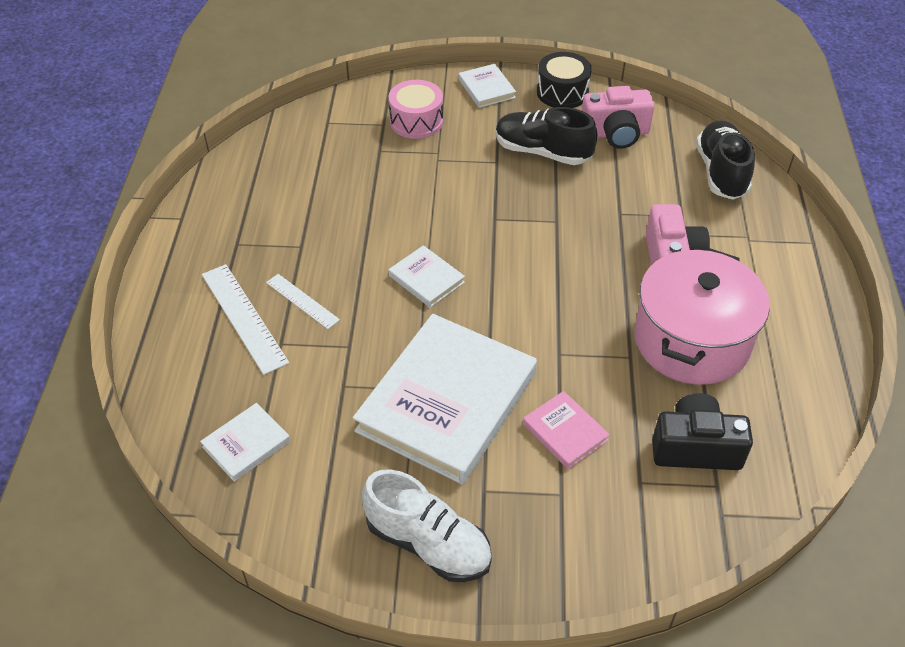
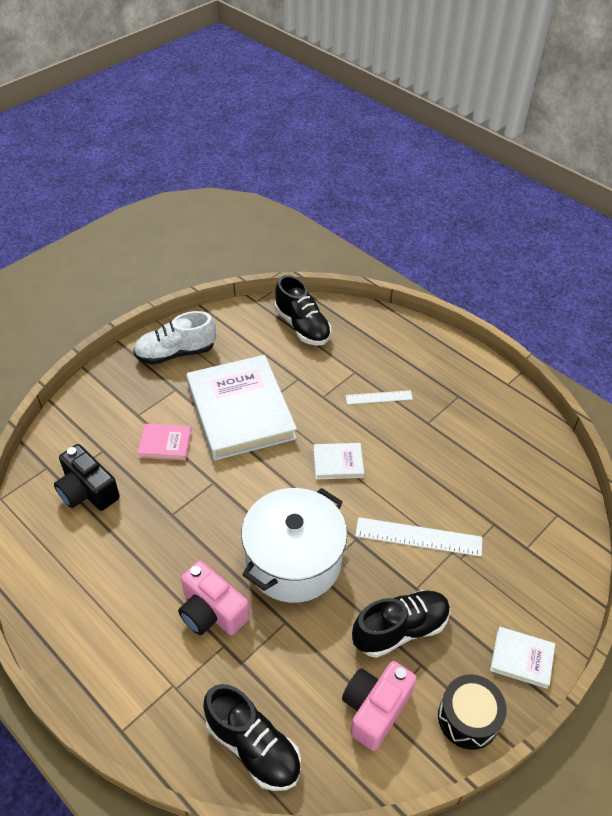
camera: 130 degrees right, 0 degrees up
white book [200,403,290,482] -> black shoe [275,275,331,346]
white ruler [202,264,289,375] -> white ruler moved to [355,517,482,557]
pink drum [388,80,443,139] -> none
pink pot [634,248,770,385] -> none
black camera [652,393,753,470] -> black camera turned 90 degrees clockwise [54,444,120,511]
none -> white pot [241,488,347,603]

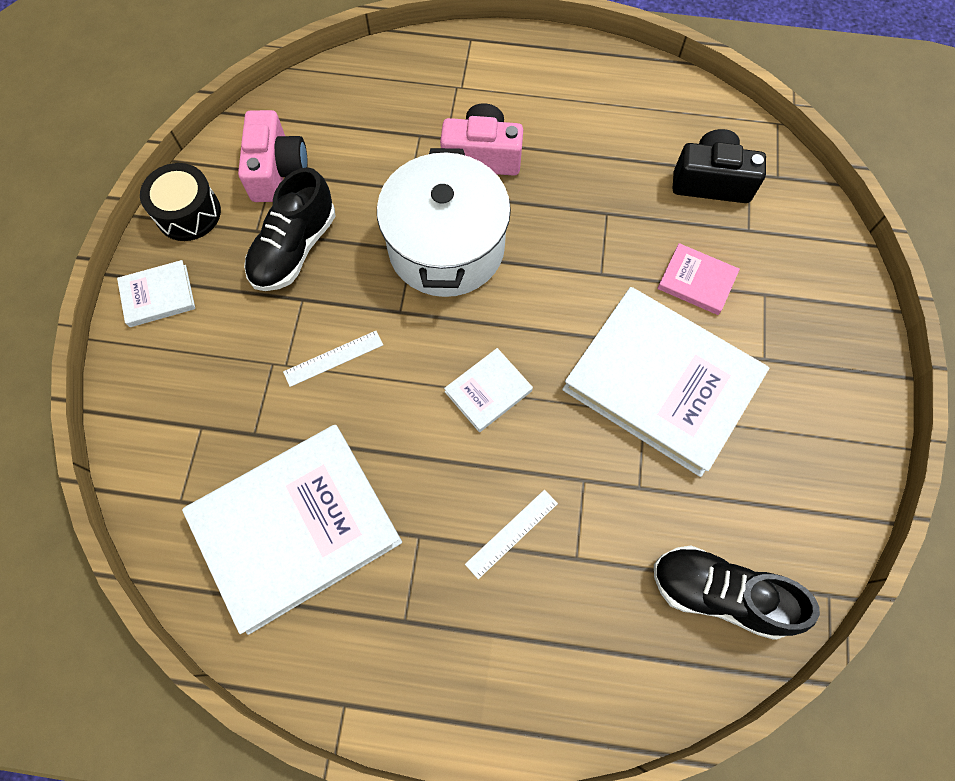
camera: 145 degrees right, 20 degrees up
white shoe [133,311,216,365] -> none
pink book [138,424,191,461] -> pink book turned 60 degrees clockwise [657,243,740,315]
black shoe [203,684,301,791] -> none
white ruler [355,517,482,557] -> white ruler [283,331,383,387], size x0.61
none -> white book [182,425,402,635]

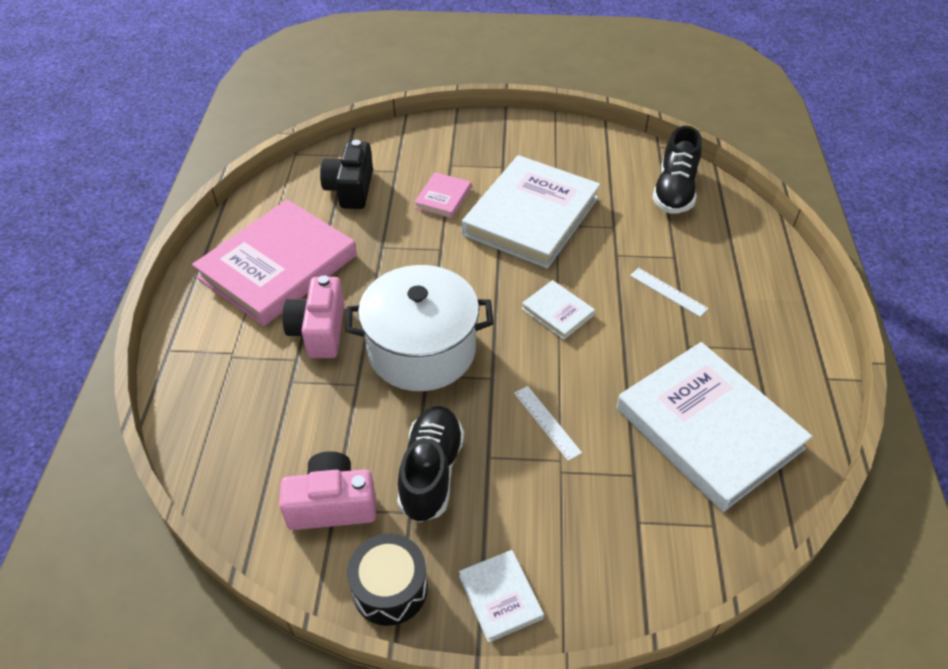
camera: 95 degrees left, 20 degrees down
black shoe [244,167,335,291] -> black shoe turned 105 degrees counterclockwise [397,406,464,522]
none -> pink book [192,200,357,326]

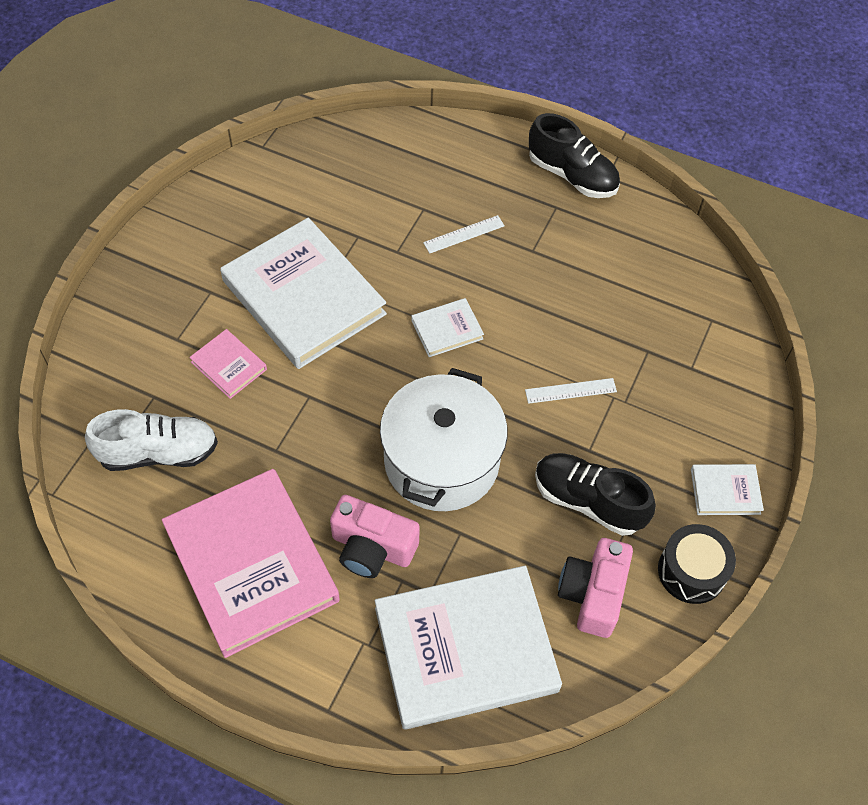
camera: 70 degrees left, 10 degrees up
black camera [320,140,373,209] -> white shoe [85,409,218,471]
white book [616,342,812,512] -> white book moved to [375,566,562,730]
black shoe [652,126,702,214] -> black shoe moved to [529,113,620,198]

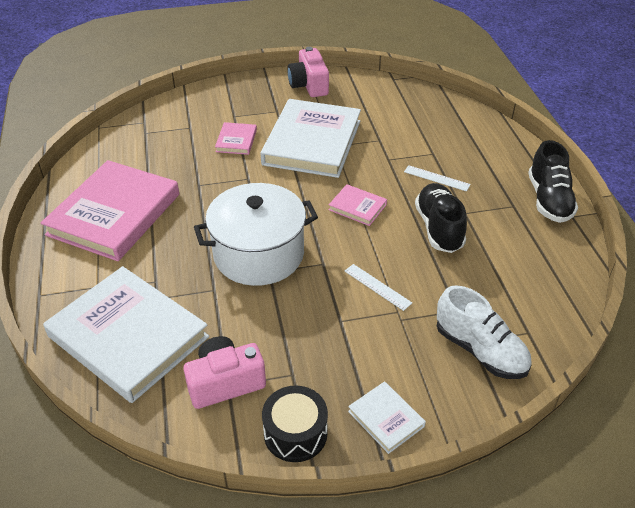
camera: 55 degrees right, 15 degrees down
white shoe [85,409,218,471] -> white shoe moved to [437,285,532,379]
pink camera [330,495,420,578] -> pink camera moved to [287,47,329,97]
white book [411,298,484,357] -> pink book [329,184,387,226]
black shoe [535,453,656,536] -> black shoe moved to [415,183,467,253]

